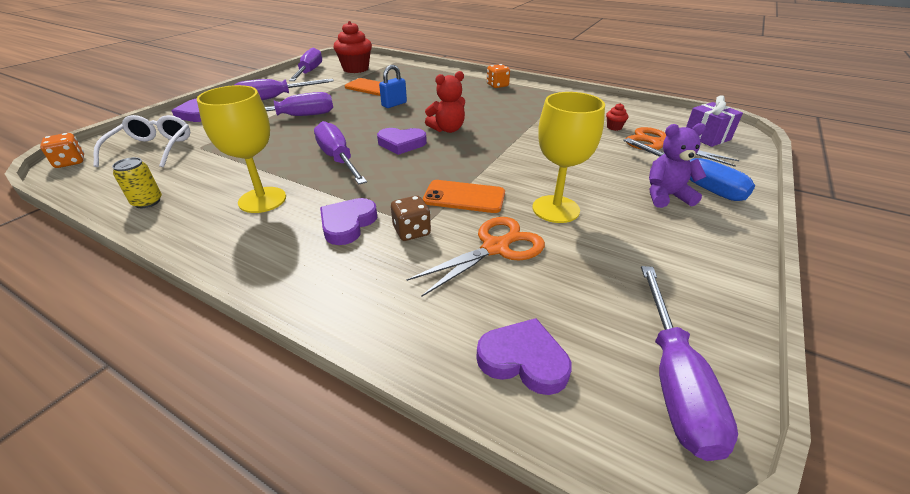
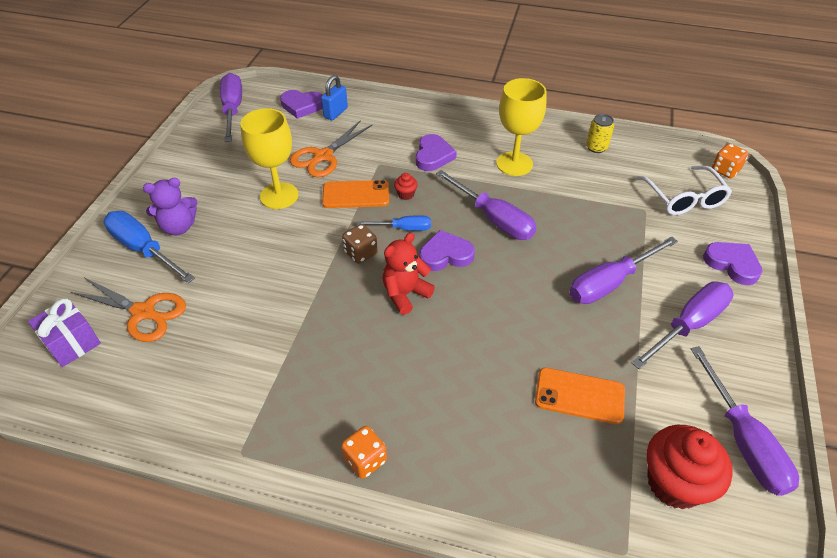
camera: 165 degrees right, 10 degrees up
blue padlock [379,65,407,108] -> blue padlock moved to [321,75,348,120]
brown dice [391,196,431,241] -> brown dice moved to [342,224,378,264]
red cupcake [606,103,628,131] -> red cupcake moved to [394,173,418,200]
none -> blue screwdriver [357,215,431,231]

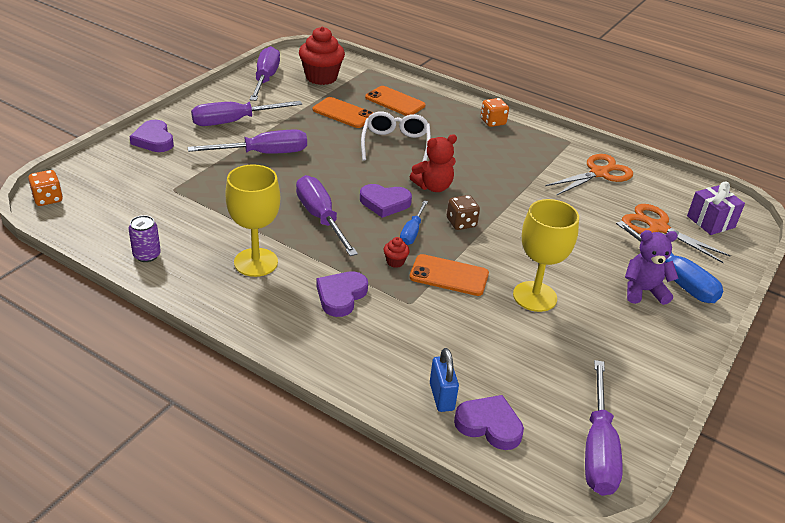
camera: 165 degrees left, 10 degrees down
orange scissors [290,120,372,177] -> orange scissors moved to [545,154,633,196]
blue padlock [321,75,348,120] -> blue padlock turned 60 degrees counterclockwise [430,348,459,412]
blue screwdriver [357,215,431,231] -> blue screwdriver turned 90 degrees counterclockwise [400,200,428,245]
yellow can [586,114,614,153] -> purple can [128,215,161,262]
white glasses [637,166,732,215] -> white glasses moved to [361,111,431,162]
none -> orange phone [365,86,425,116]

